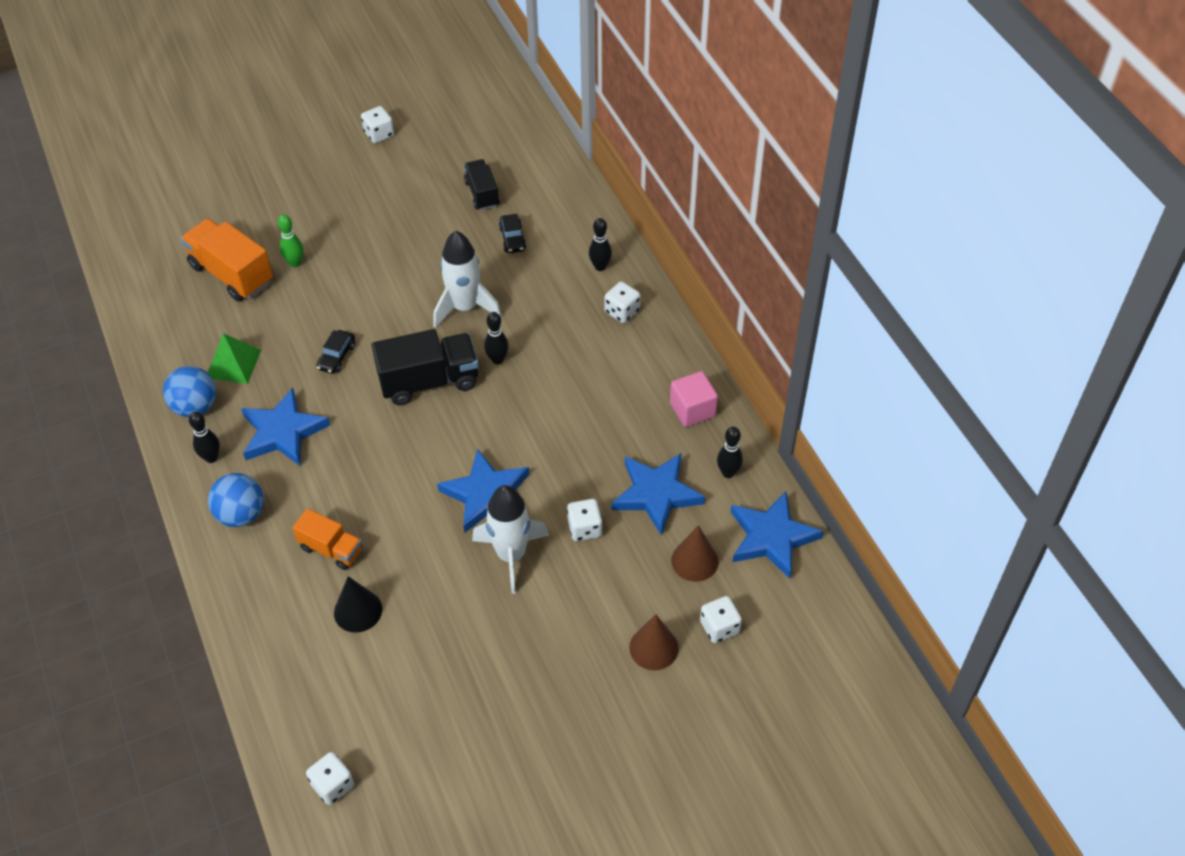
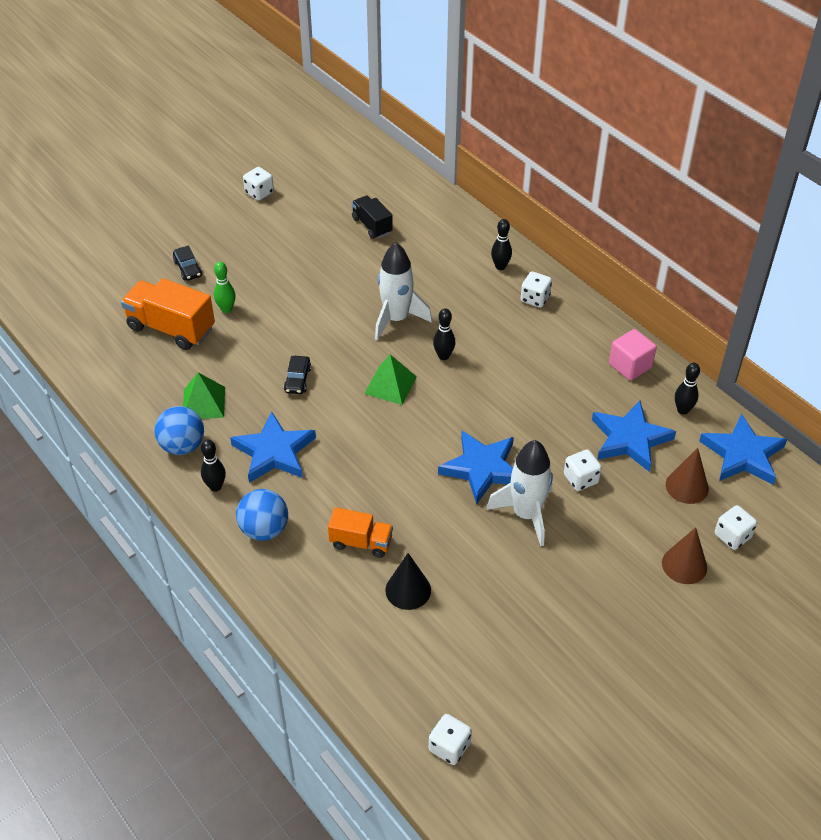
camera: 15 degrees left, 5 degrees down
black truck [371,329,479,406] -> green pyramid [364,354,417,405]
black car [499,214,526,253] -> black car moved to [173,246,202,281]

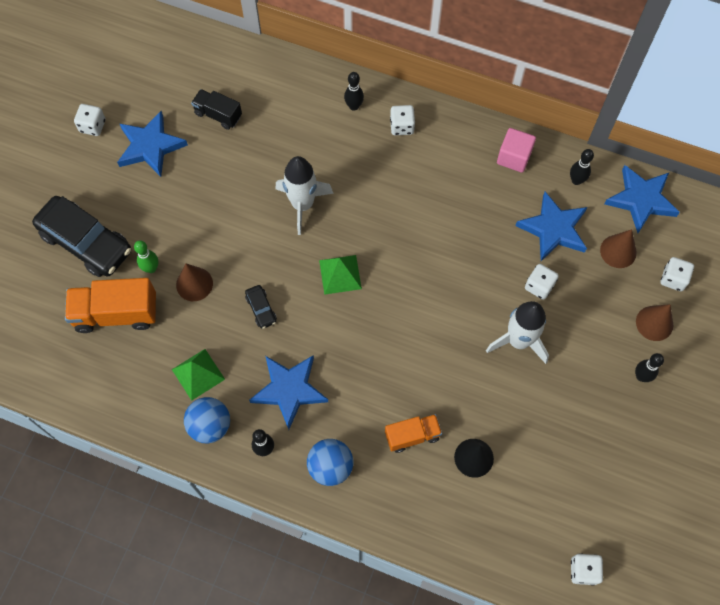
camera: 30 degrees left, 20 degrees up
black car [173,246,202,281] -> black car [32,196,131,277], size x2.31
black bowling pin [433,308,456,360] -> black bowling pin moved to [635,353,664,382]
blue star [438,431,514,504] -> blue star moved to [117,111,188,177]
none -> brown cone [176,264,213,301]

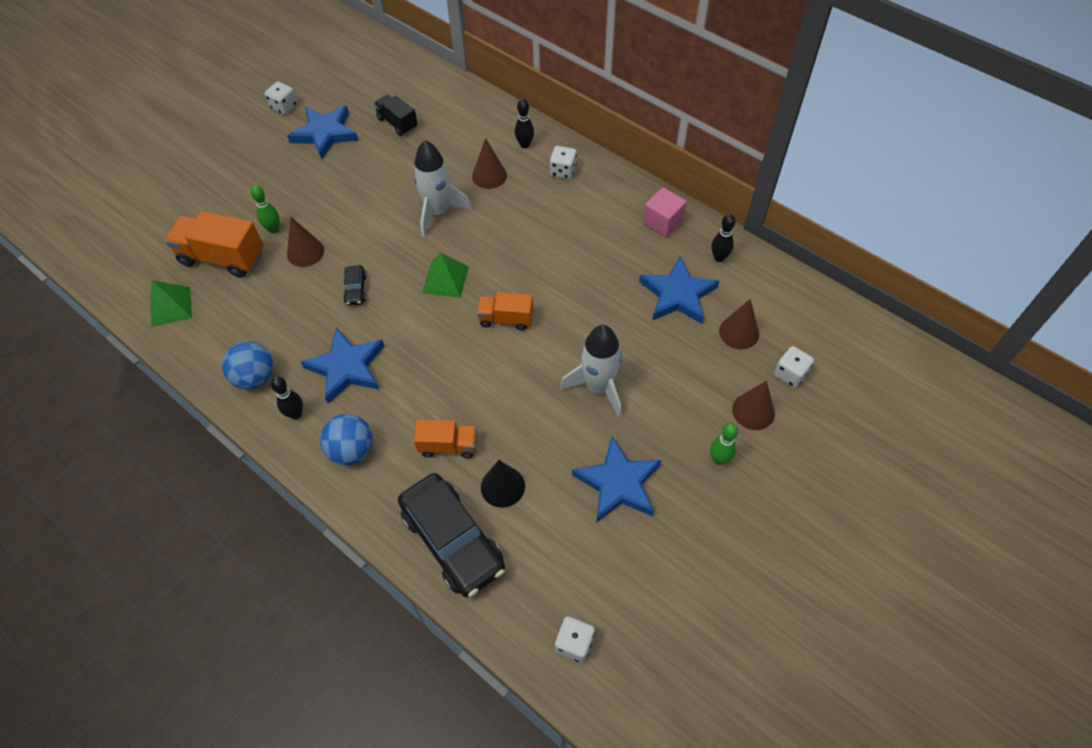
camera: 20 degrees right, 10 degrees down
black car [32,196,131,277] -> black car moved to [398,473,505,597]
green pyramid [172,349,225,401] -> green pyramid moved to [150,280,192,327]
white dice [525,264,559,300] -> none
blue star [604,165,680,233] -> blue star moved to [572,437,661,523]
black bowling pin [635,353,664,382] -> green bowling pin [710,423,738,465]
none -> brown cone [472,138,507,189]
none -> orange truck [477,292,533,331]

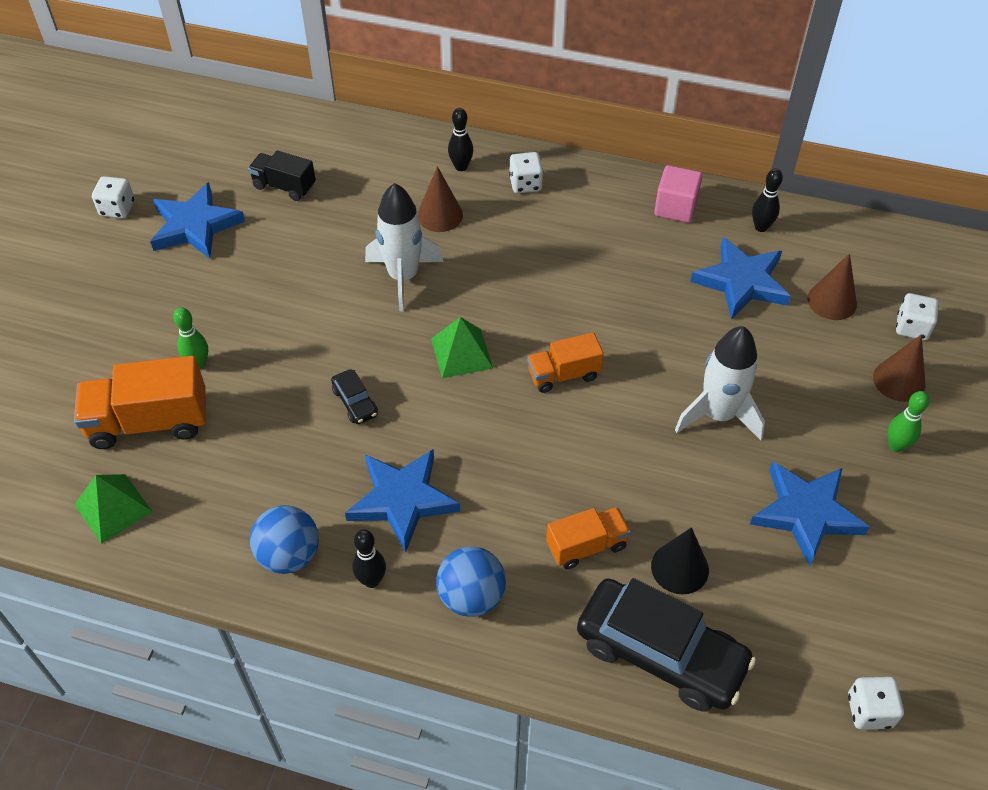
camera: 25 degrees left, 5 degrees down
brown cone [287,216,324,267] -> none

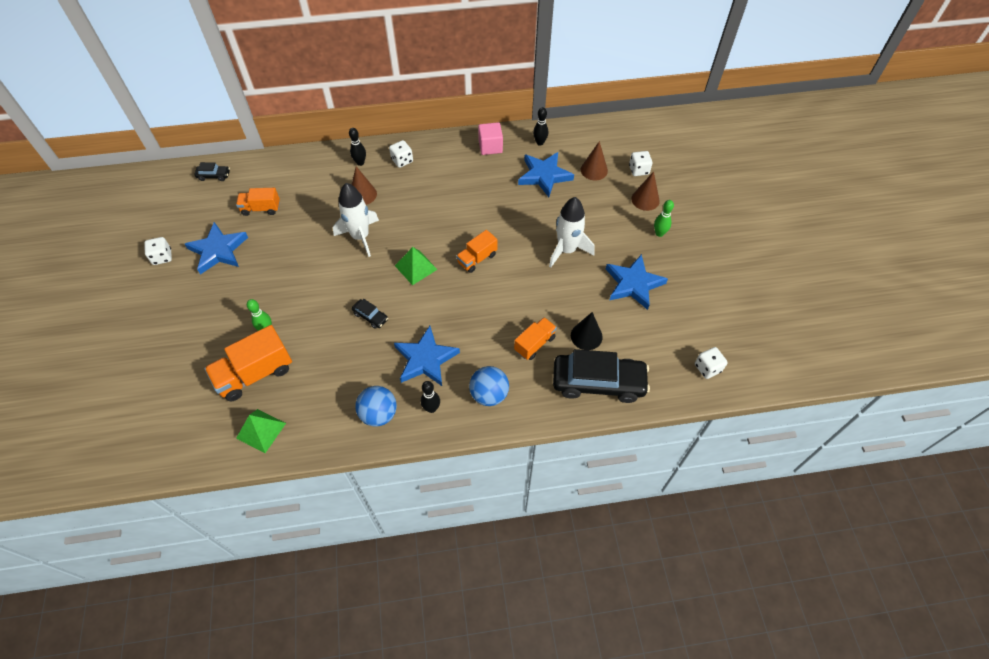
camera: 25 degrees left, 5 degrees up
black truck [248,150,316,201] -> orange truck [236,188,280,216]
none -> black car [194,162,230,181]

